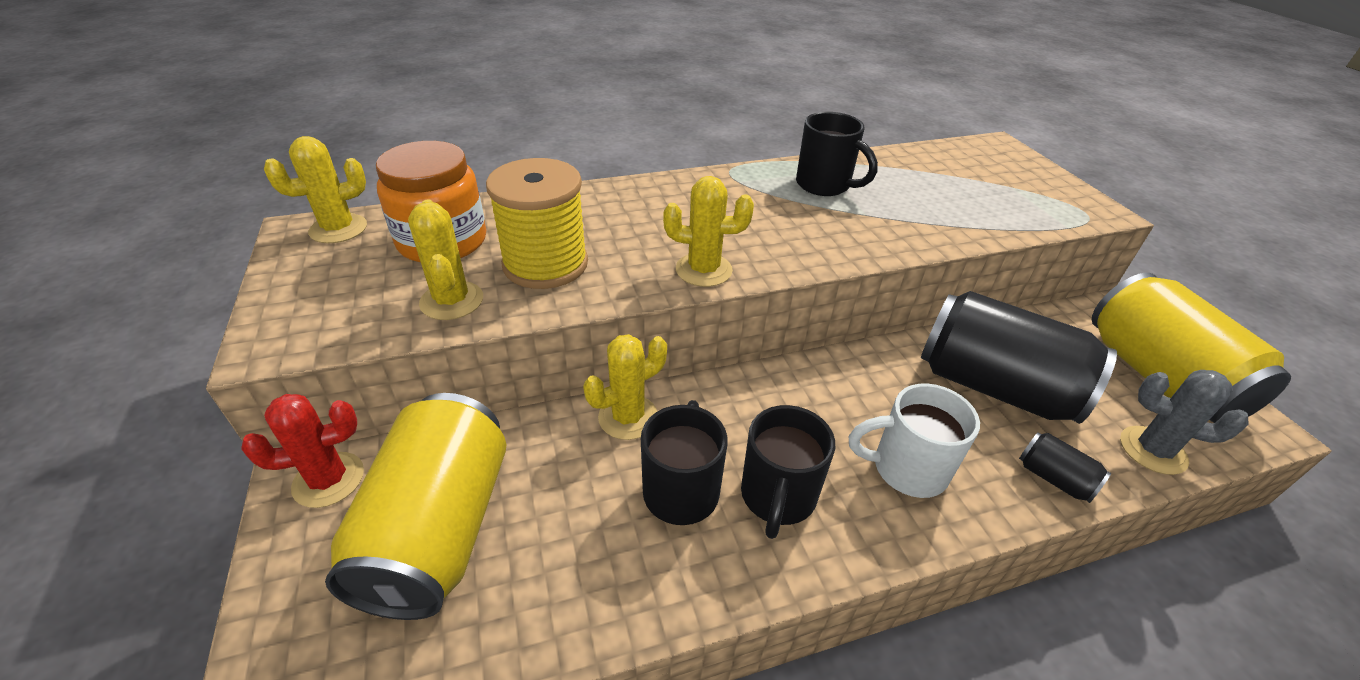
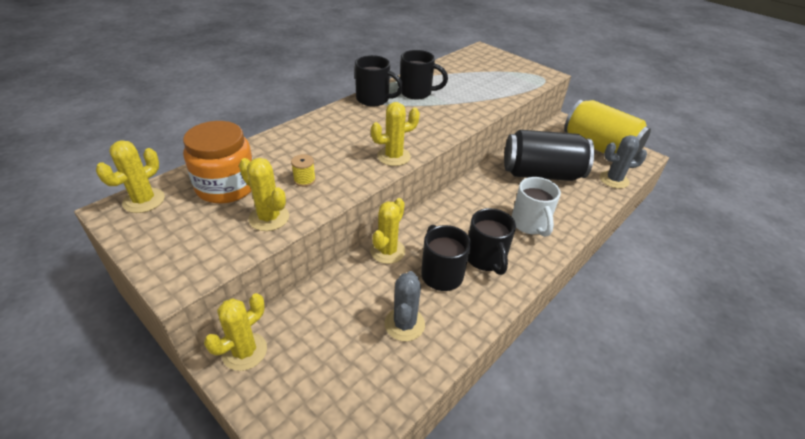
camera: 30 degrees left, 0 degrees up
red cactus [241,394,364,508] -> yellow cactus [204,293,267,371]
yellow can [325,393,506,620] -> none
yellow spool [486,158,588,289] -> yellow spool [291,154,316,187], size x0.41
white mug [849,383,980,498] -> white mug turned 75 degrees counterclockwise [511,177,561,237]
black can [1019,432,1111,503] -> none
none -> black mug [355,55,403,106]
none -> grey cactus [384,271,425,341]

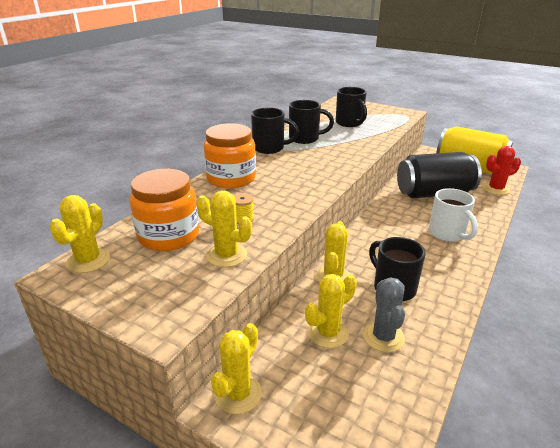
camera: 10 degrees left, 10 degrees down
yellow cactus [371,102,420,166] -> yellow cactus moved to [305,274,357,348]
black mug [468,208,516,275] -> black mug moved to [336,87,367,127]
grey cactus [600,135,647,189] -> red cactus [483,146,521,195]
none -> orange jar [203,123,256,188]

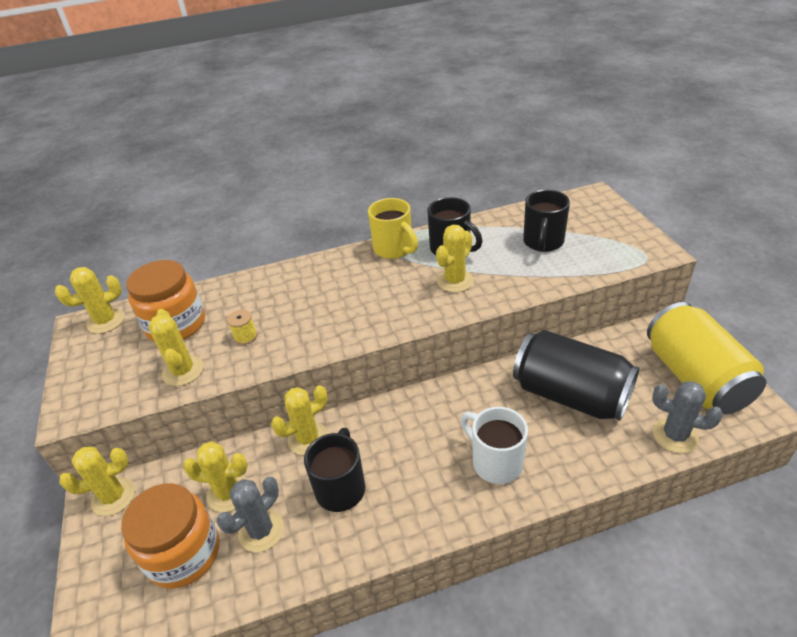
camera: 45 degrees right, 10 degrees up
orange jar [203,123,256,188] -> orange jar moved to [121,483,219,589]
black mug [251,108,299,154] -> yellow mug [368,198,418,259]
white mug [429,188,478,242] -> white mug turned 120 degrees clockwise [460,407,528,484]
red cactus [483,146,521,195] -> grey cactus [652,381,723,453]
none -> yellow cactus [436,225,474,292]

